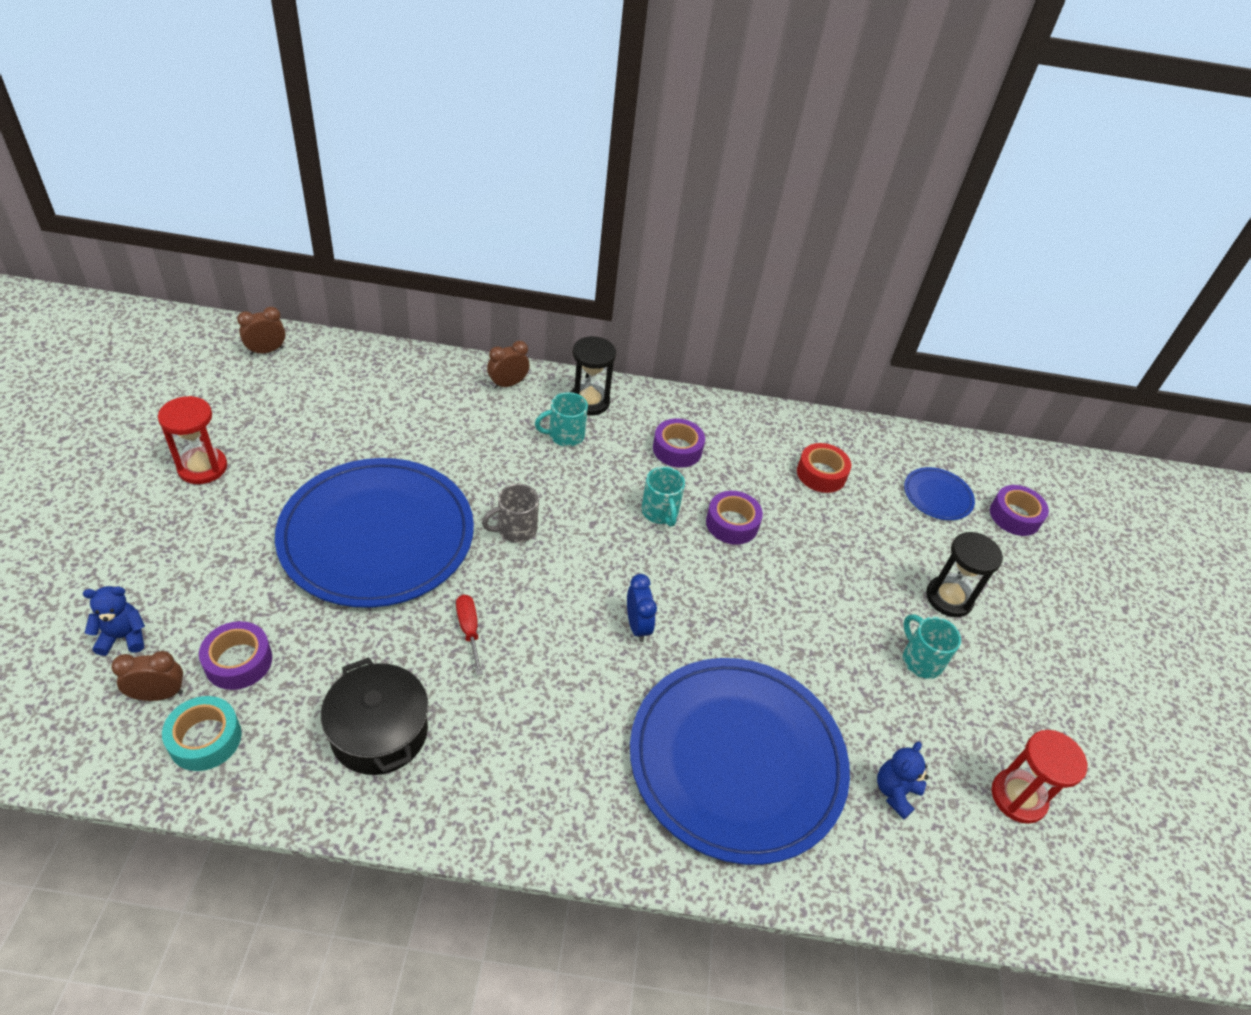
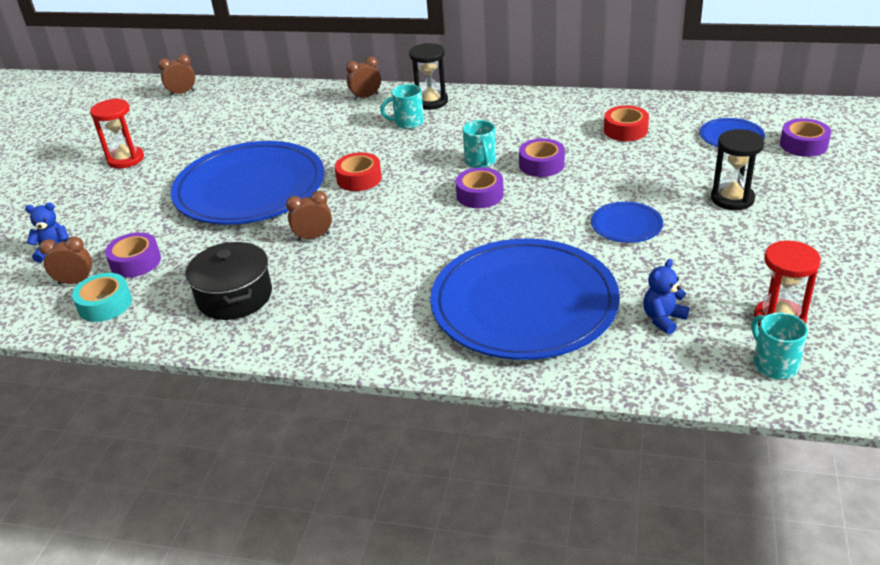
camera: 15 degrees right, 10 degrees down
red screwdriver [456,594,483,676] -> brown clock [286,191,332,241]
grey mug [482,484,539,543] -> red tape [335,152,382,191]
blue clock [627,574,657,642] -> none
purple tape [653,419,705,468] -> purple tape moved to [456,167,504,208]
turquoise mug [903,614,961,679] -> turquoise mug moved to [751,312,808,379]
none -> blue plate [591,202,663,243]

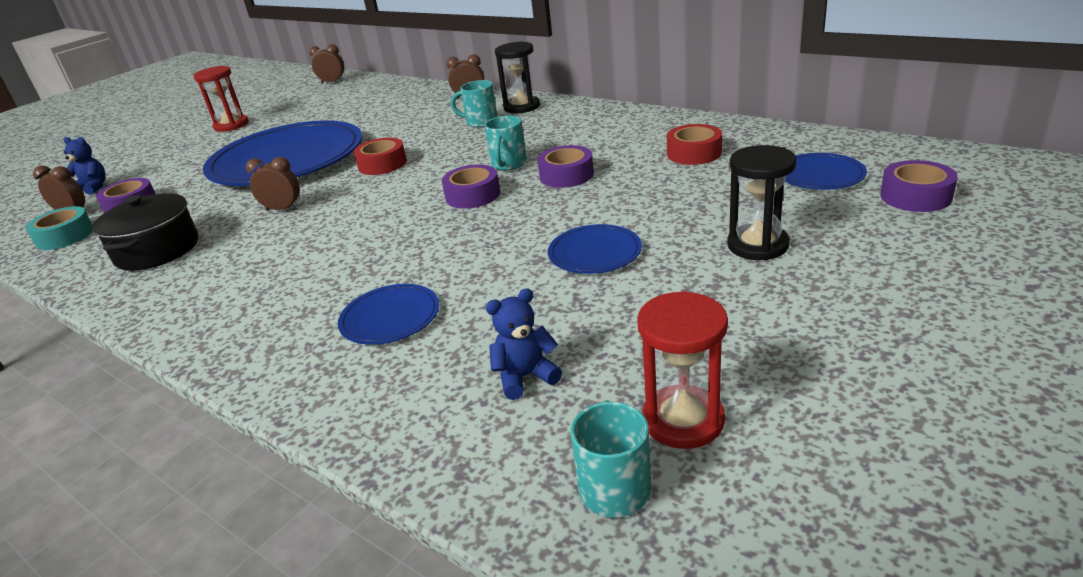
camera: 25 degrees right, 5 degrees down
blue plate [430,239,620,360] -> blue plate [338,284,439,345], size x0.42

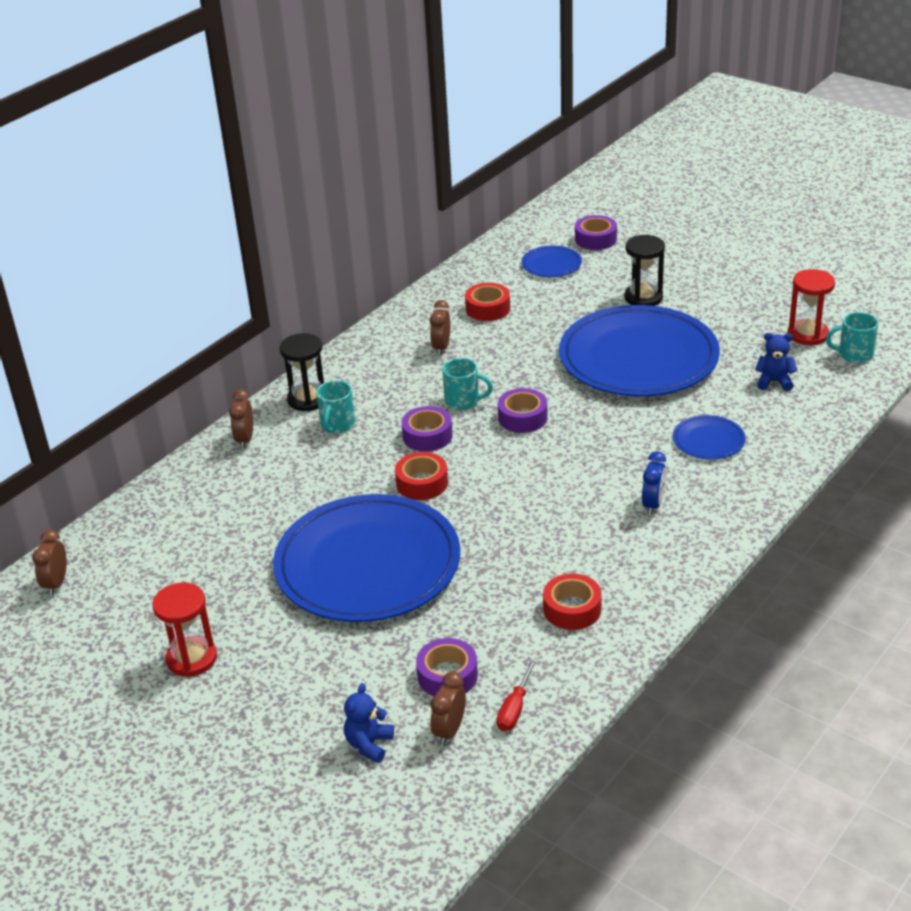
camera: 90 degrees left, 5 degrees up
turquoise tape [26,206,93,250] -> red screwdriver [497,660,536,731]
black pot [92,193,198,271] -> red tape [543,573,602,630]
brown clock [245,157,300,211] -> brown clock moved to [430,300,450,355]
blue teddy bear [486,288,562,400] -> blue teddy bear turned 120 degrees clockwise [755,333,797,391]
purple tape [537,145,594,188] -> purple tape moved to [401,406,453,452]
blue plate [548,224,642,274] -> blue plate [559,305,720,397], size x2.39
none -> blue clock [642,451,666,515]

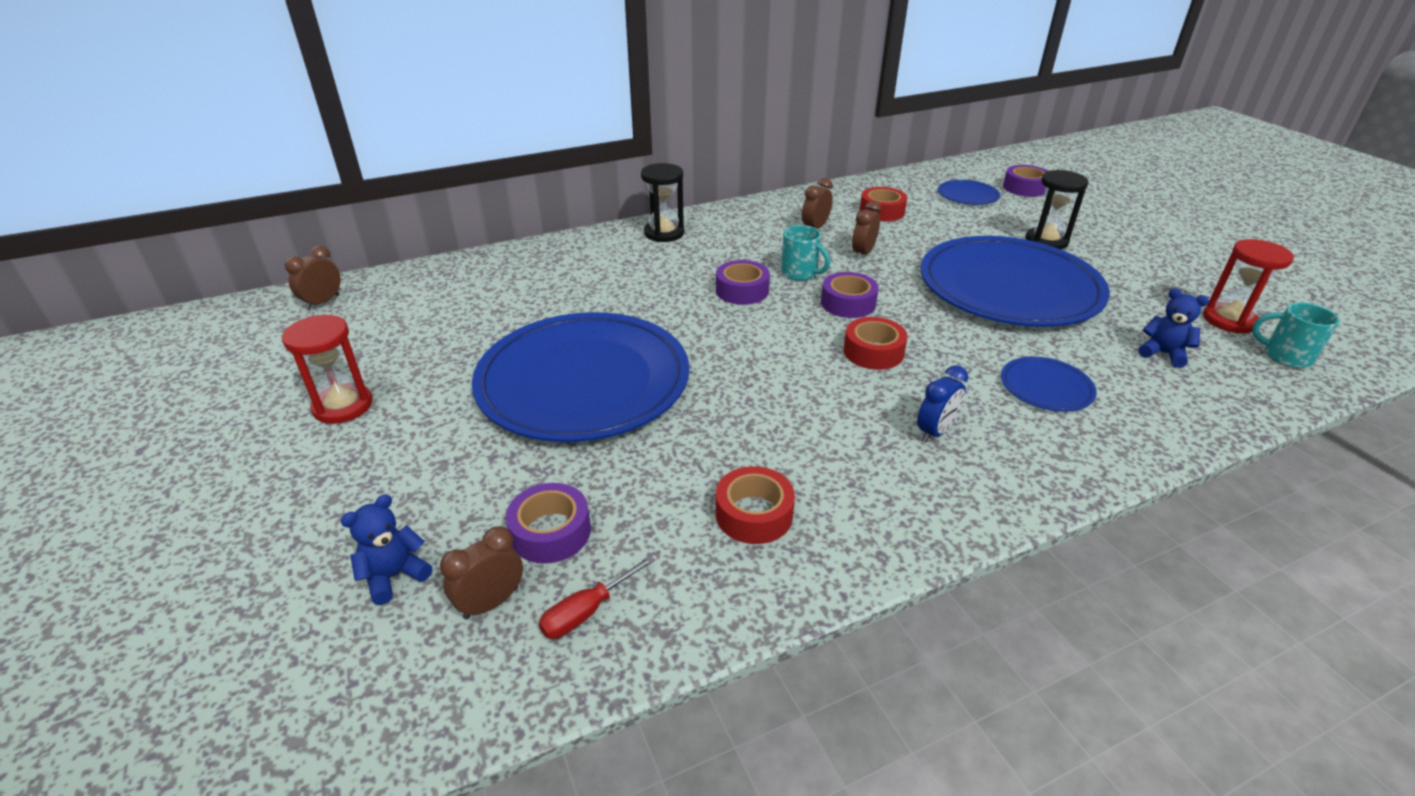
camera: 25 degrees right, 0 degrees up
brown clock [229,389,253,449] -> brown clock moved to [852,201,881,260]
turquoise mug [316,380,355,433] -> none
red tape [395,452,448,500] -> red tape moved to [843,317,908,370]

